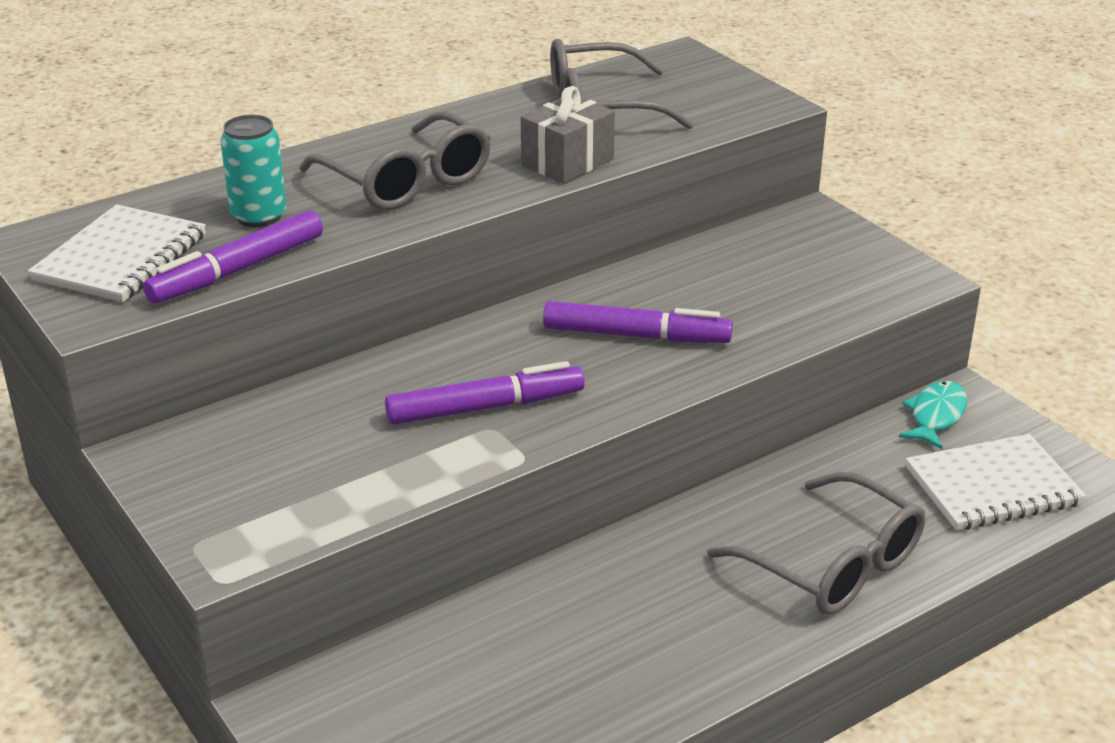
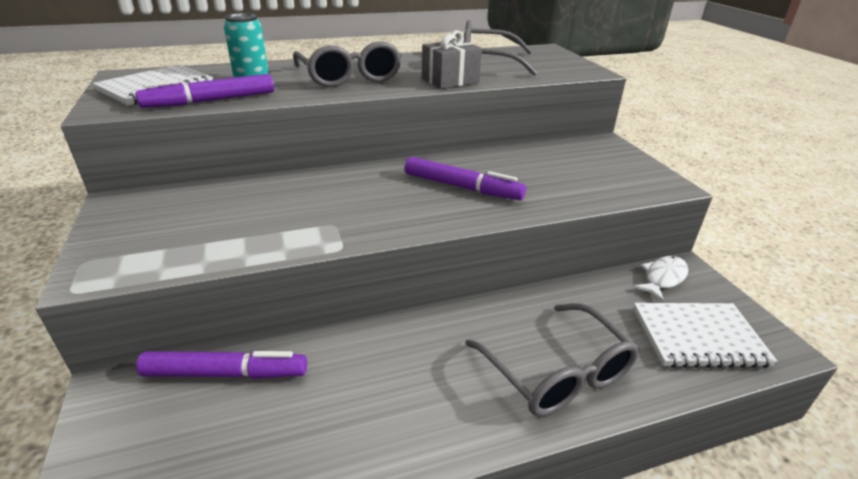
camera: 15 degrees right, 0 degrees up
purple marker [385,361,585,425] -> purple marker moved to [136,351,307,379]
turquoise fish [899,381,967,450] -> white fish [633,256,689,302]

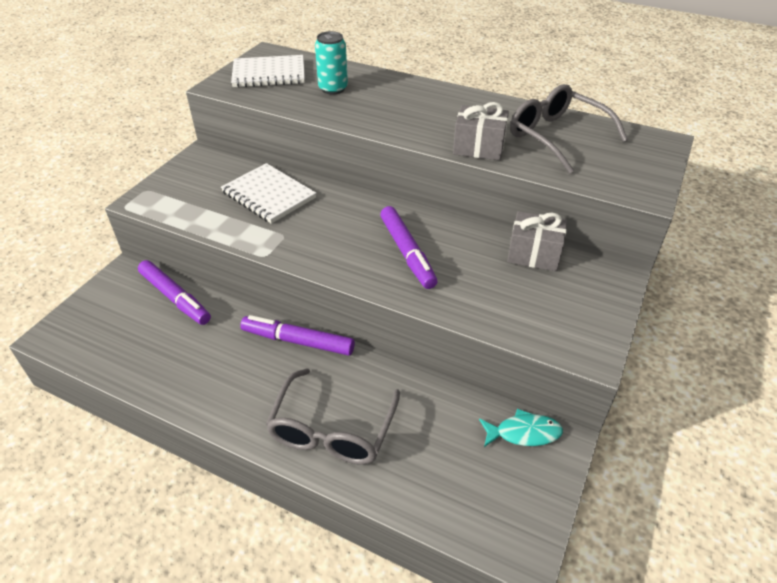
camera: 45 degrees right, 10 degrees up
purple marker [135,74,274,108] -> purple marker moved to [240,315,355,356]
grey glasses [293,41,402,87] -> none
white fish [633,256,689,302] -> turquoise fish [479,409,563,447]
white notebook [633,303,777,368] -> white notebook moved to [221,163,316,224]
none -> grey gift [507,211,567,271]

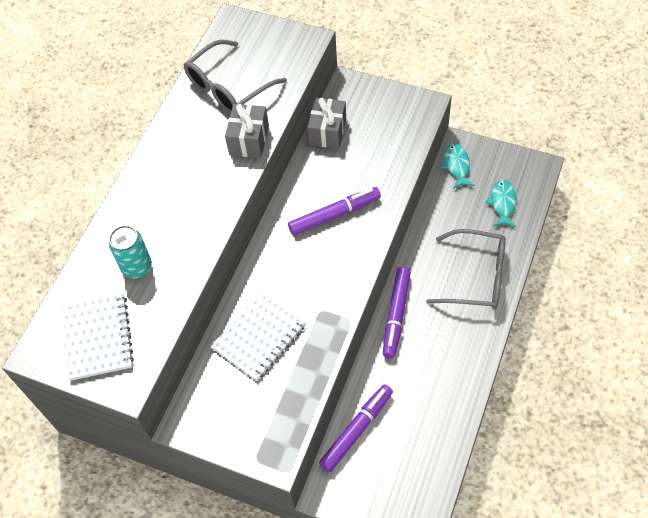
camera: 90 degrees left, 15 degrees up
none -> turquoise fish [486,179,516,227]

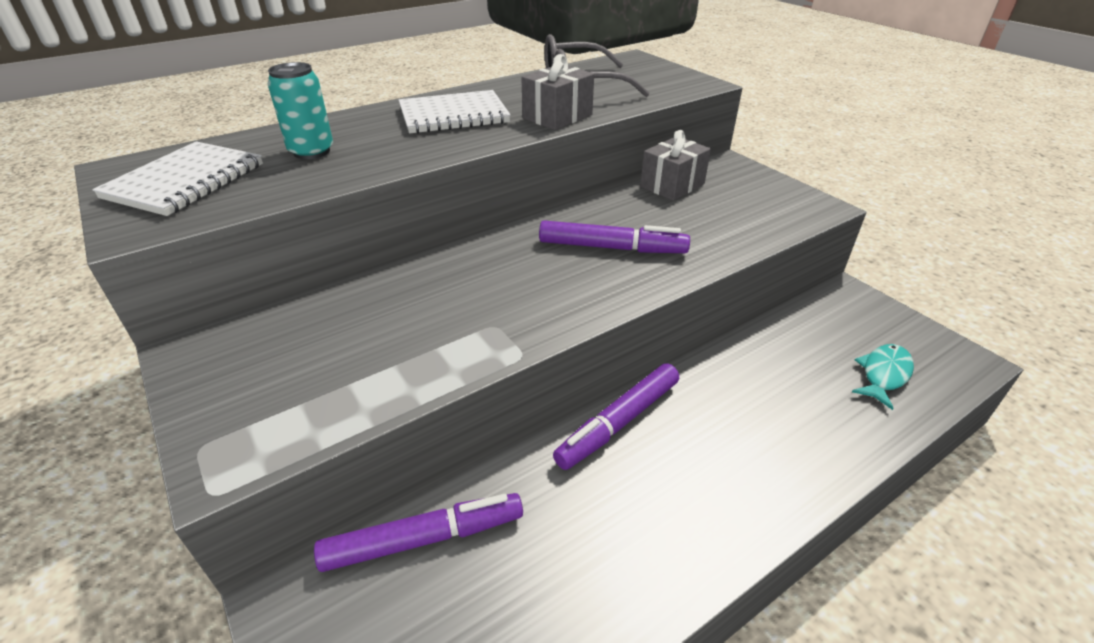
camera: 30 degrees right, 20 degrees down
white notebook [212,291,306,381] -> white notebook moved to [399,90,511,134]
grey glasses [426,229,506,309] -> none
turquoise fish [441,143,475,189] -> none

